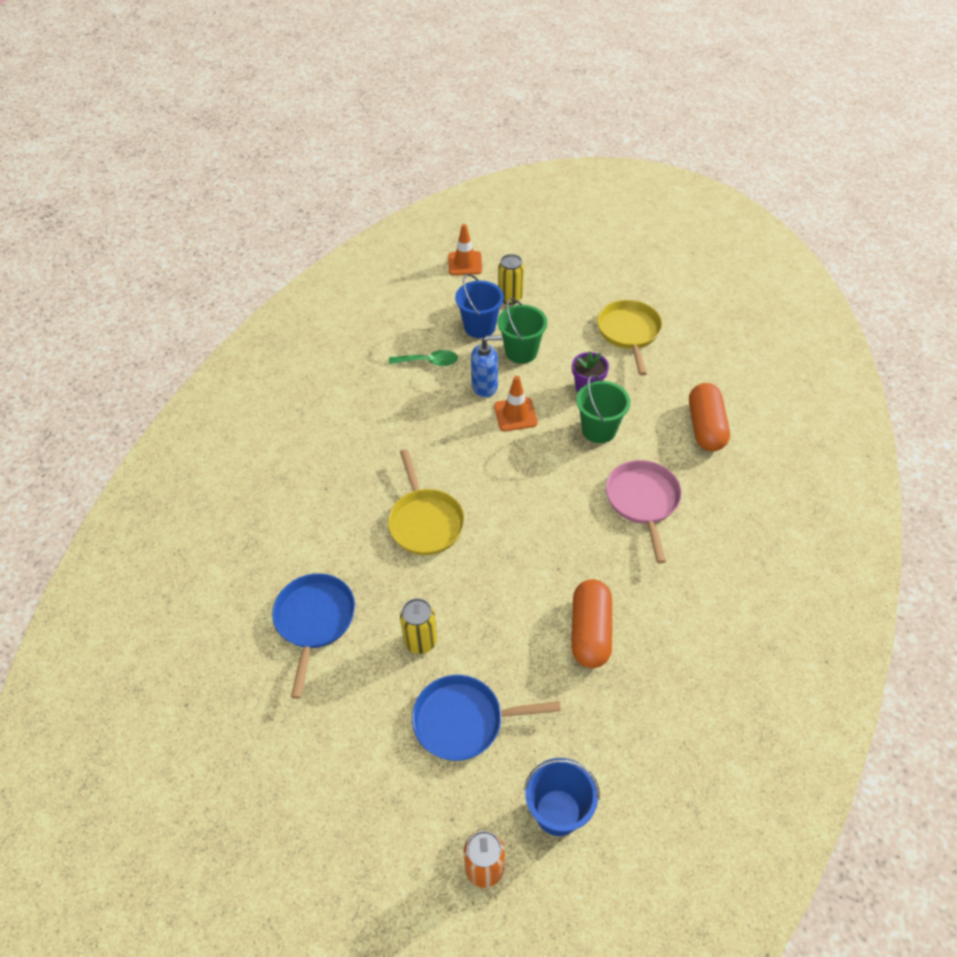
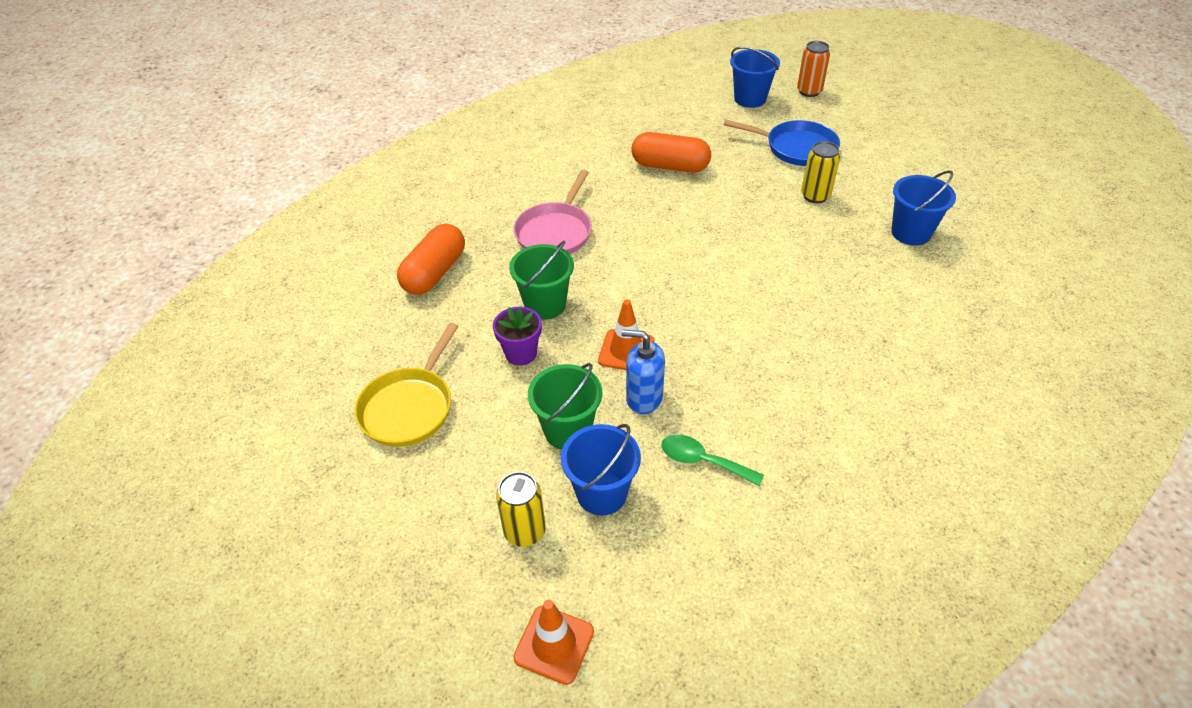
camera: 155 degrees left, 5 degrees down
blue pan [272,573,355,699] -> blue bucket [891,170,956,245]
yellow pan [388,449,465,555] -> none
orange capsule [571,579,612,668] -> orange capsule turned 75 degrees clockwise [631,132,711,173]

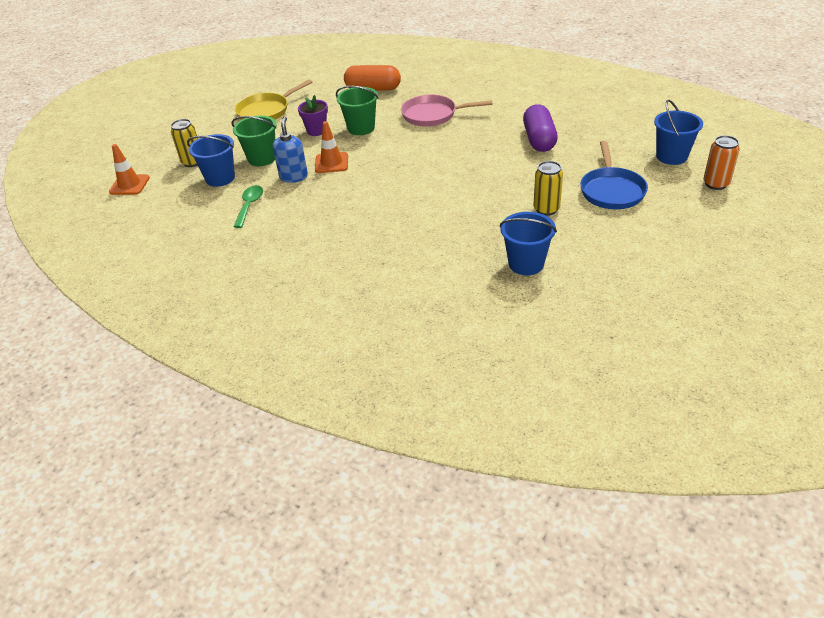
camera: 75 degrees right, 5 degrees down
yellow pan [354,323,459,447] -> yellow pan turned 45 degrees counterclockwise [235,79,312,120]
orange capsule [631,132,711,173] -> purple capsule [523,104,558,152]

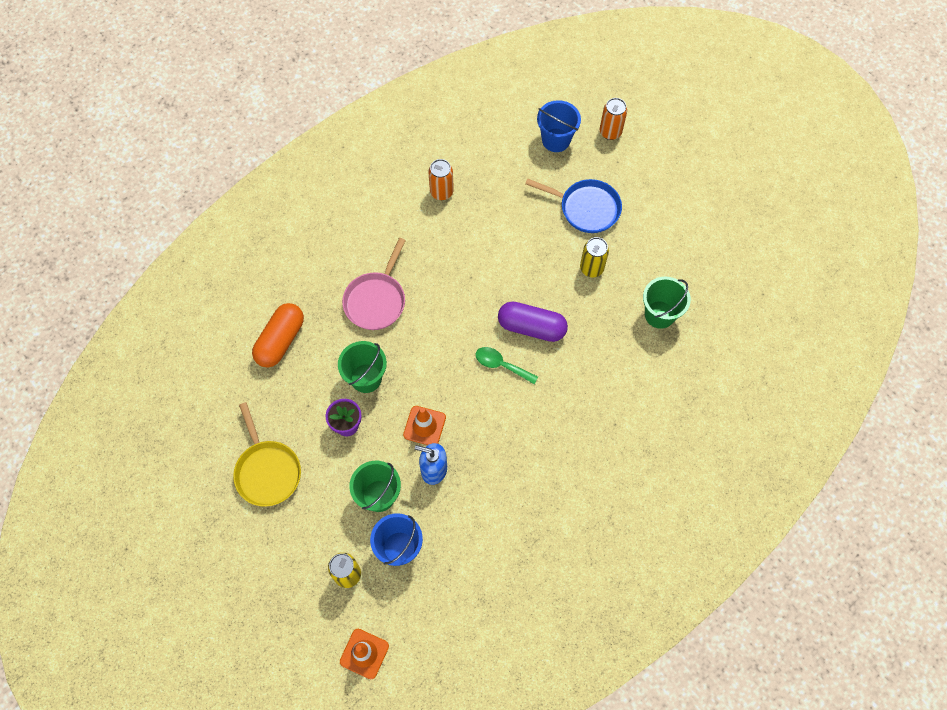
camera: 75 degrees left, 25 degrees up
green spoon [234,185,263,228] -> green spoon moved to [475,347,538,384]
blue bucket [500,212,557,275] -> green bucket [643,276,691,329]
purple capsule [523,104,558,152] -> purple capsule moved to [498,302,568,342]
none -> orange can [428,159,454,200]

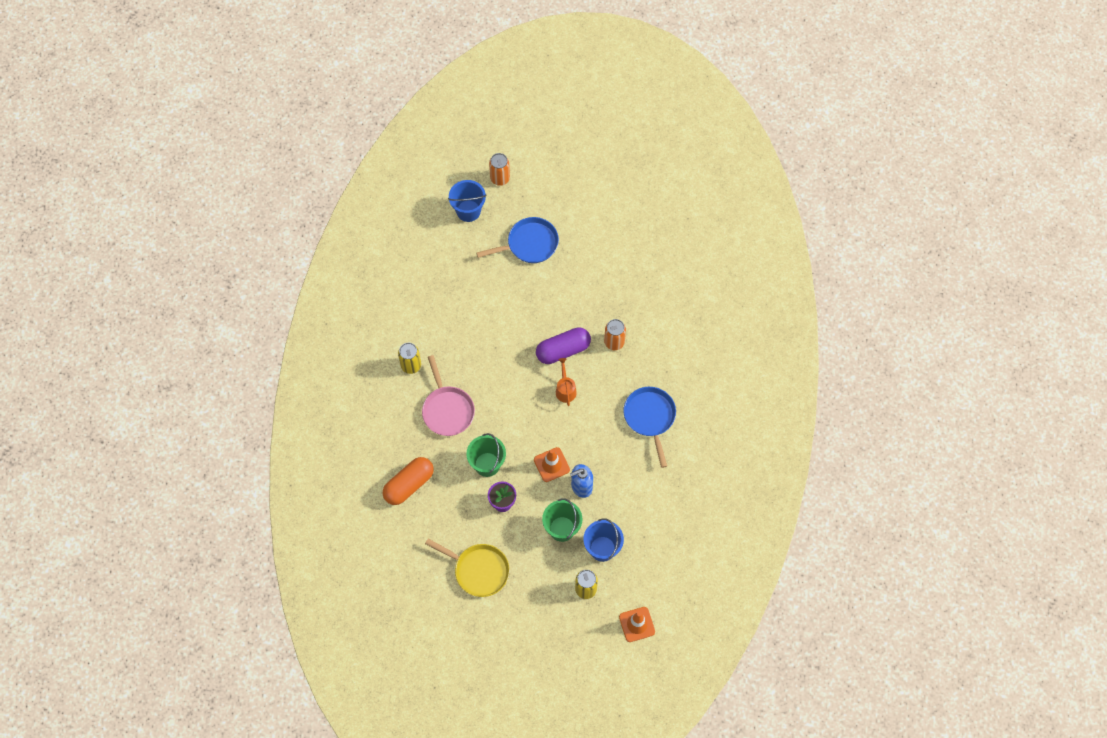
camera: 40 degrees left, 0 degrees up
orange capsule [252,303,304,368] -> orange capsule turned 60 degrees clockwise [383,457,434,505]
orange can [428,159,454,200] -> orange can moved to [604,319,626,350]
green spoon [475,347,538,384] -> orange watering can [556,358,577,406]
yellow can [580,237,609,277] -> yellow can moved to [398,343,421,374]
green bucket [643,276,691,329] -> none
none -> blue pan [623,387,676,468]

